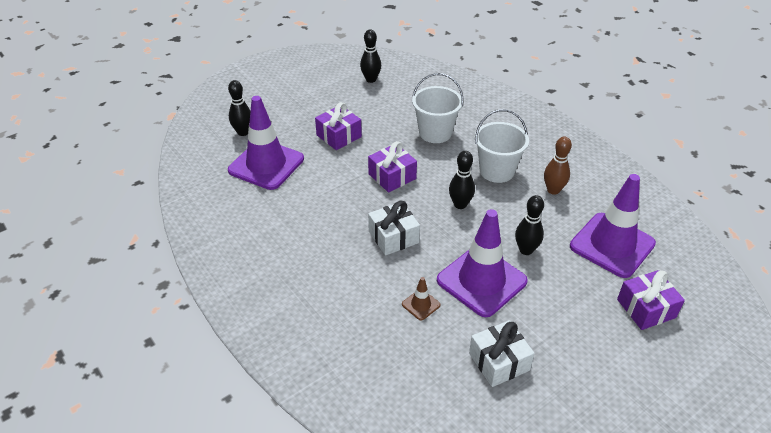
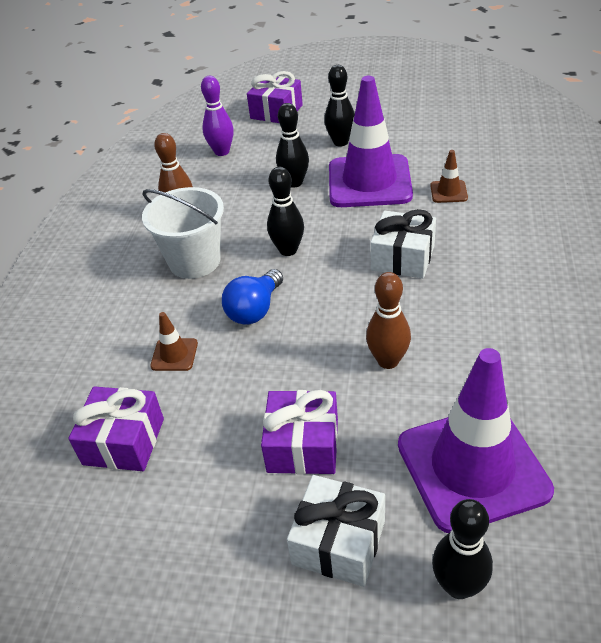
camera: 130 degrees left, 0 degrees up
black bowling pin [360,29,381,83] -> black bowling pin moved to [324,65,355,146]
purple gift [368,141,417,193] -> purple gift moved to [68,386,164,471]
white bucket [412,73,464,143] -> brown traffic cone [150,312,198,371]
white gift [469,320,535,387] -> white gift moved to [287,475,385,587]
purple traffic cone [570,174,656,278] -> purple bowling pin [201,76,234,156]
none -> blue light bulb [222,269,283,325]
none -> brown bowling pin [366,272,411,369]

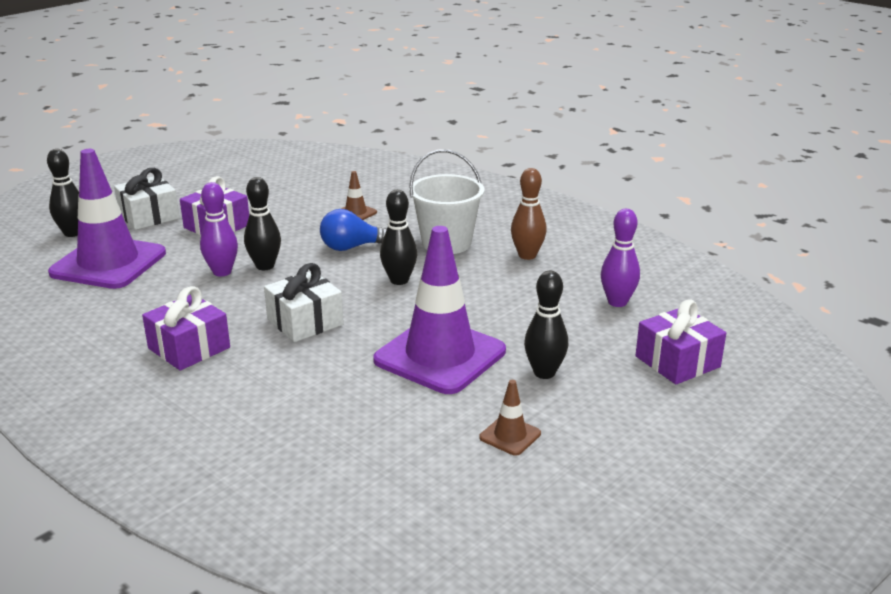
camera: 120 degrees right, 15 degrees down
purple gift [68,386,164,471] -> purple gift moved to [142,286,230,371]
blue light bulb [222,269,283,325] -> blue light bulb turned 75 degrees counterclockwise [320,209,387,251]
black bowling pin [276,103,309,188] -> black bowling pin moved to [244,177,281,270]
brown bowling pin [366,272,411,369] -> purple bowling pin [200,182,238,276]
brown traffic cone [430,150,468,203] -> brown traffic cone moved to [479,380,541,456]

